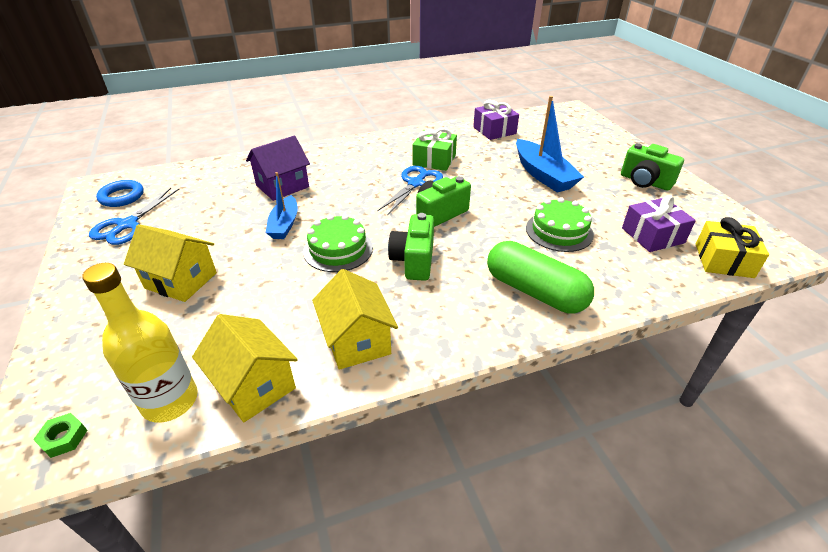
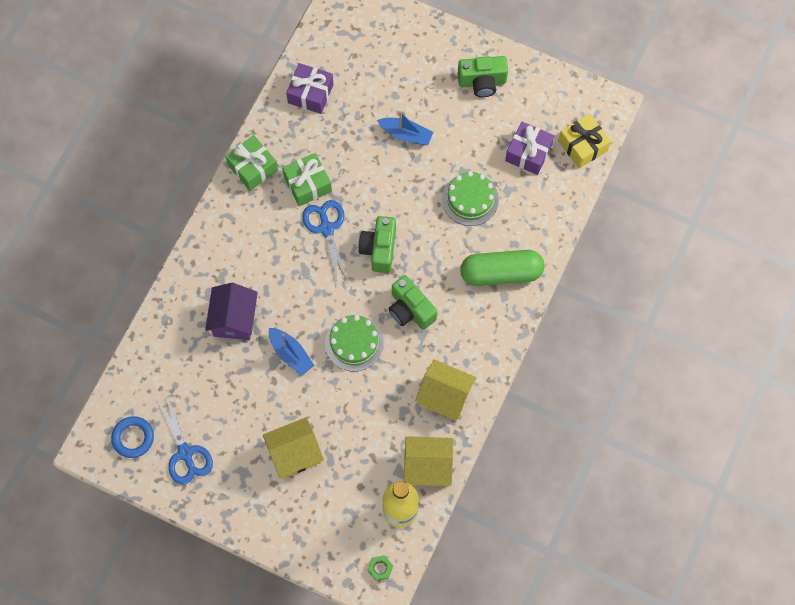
camera: 45 degrees left, 30 degrees up
blue boat [516,96,584,193] -> blue boat [377,111,433,145], size x0.63
none -> green gift [225,135,278,191]

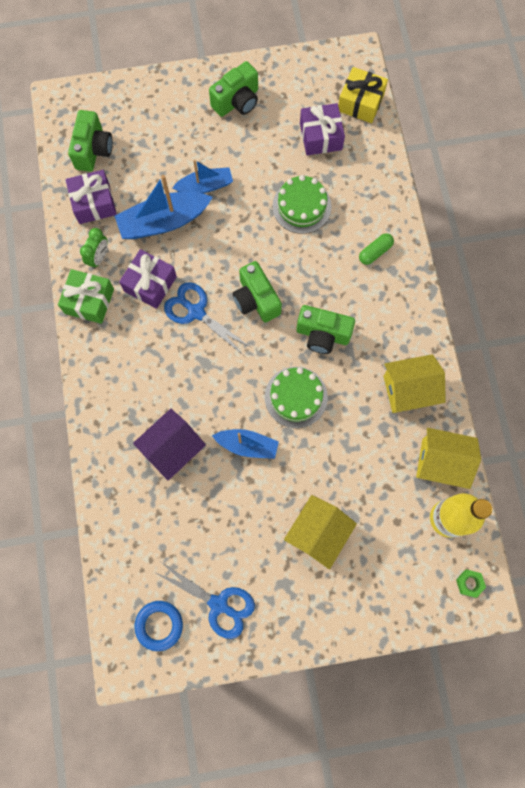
camera: 35 degrees left, 5 degrees up
purple house [205,283,258,340] -> purple house turned 75 degrees clockwise [133,409,206,480]
green gift [282,153,332,206] -> purple gift [119,249,177,309]
yellow house [404,436,453,486] -> yellow house turned 45 degrees clockwise [416,428,481,489]
green capsule [460,250,544,286] -> green capsule [359,233,394,265], size x0.47
none -> green camera [68,110,113,172]
none -> green clock [80,228,108,269]
none -> blue boat [115,175,213,239]

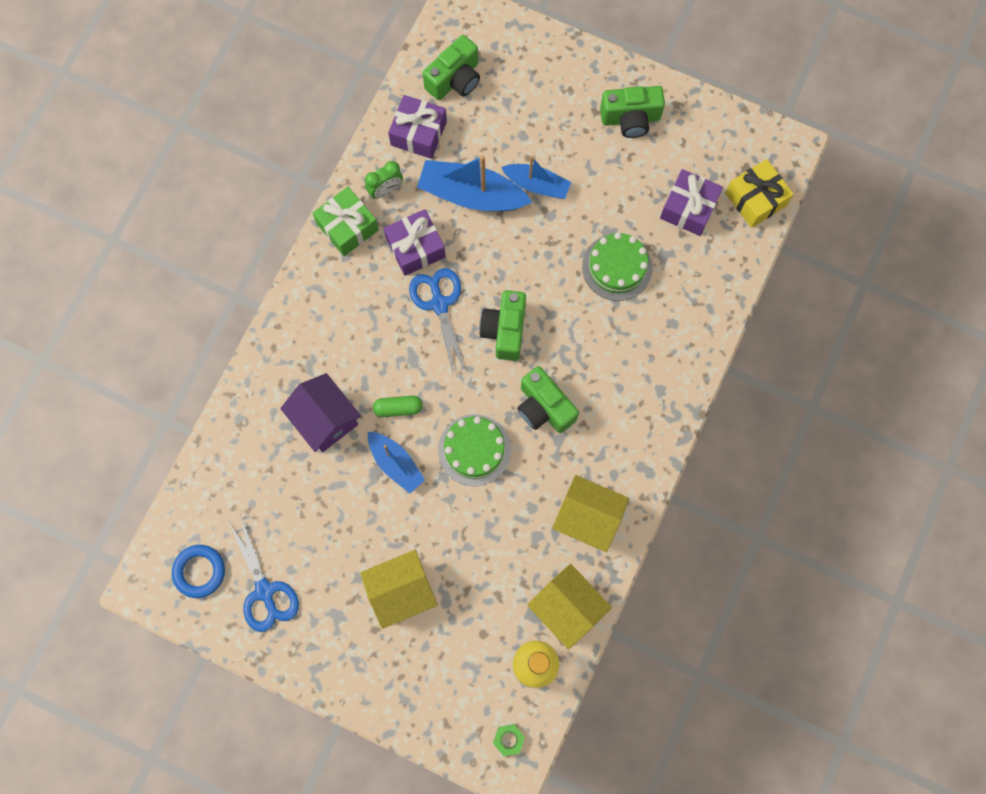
camera: 35 degrees right, 0 degrees up
purple house [133,409,206,480] -> purple house turned 60 degrees clockwise [280,373,361,452]
green capsule [359,233,394,265] -> green capsule moved to [373,396,423,417]

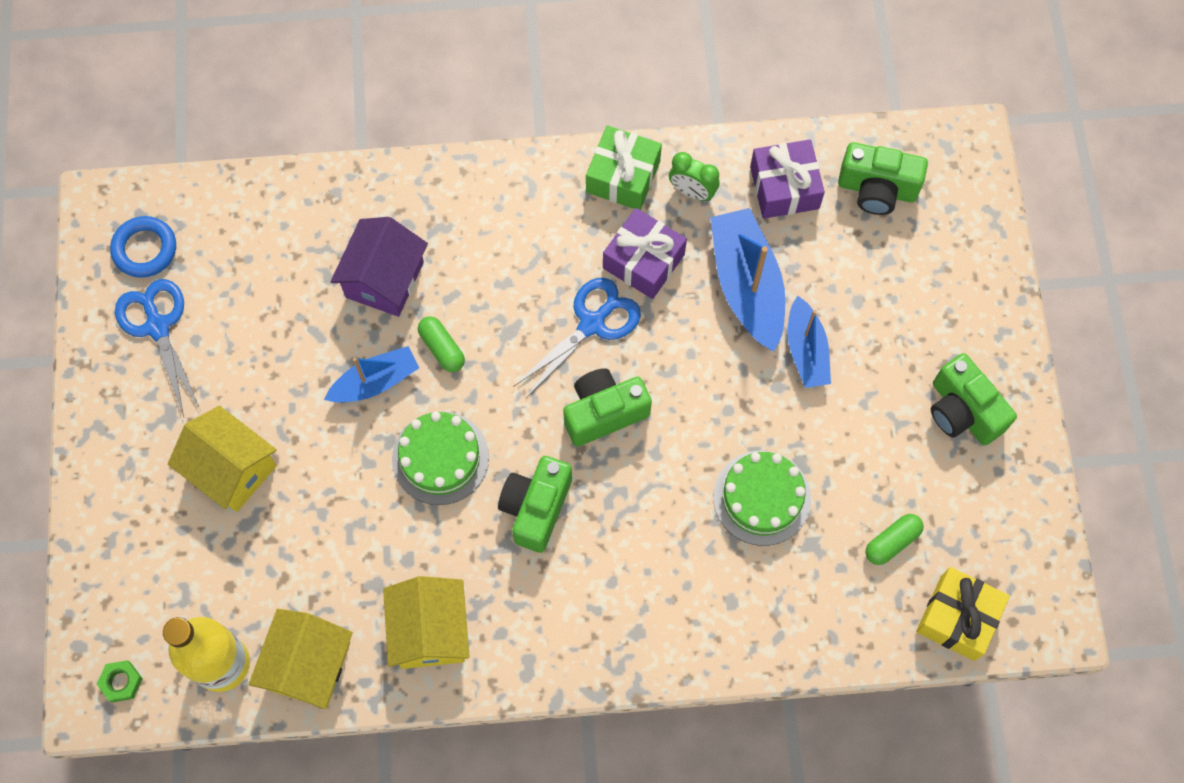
camera: 60 degrees right, 5 degrees down
blue scissors [228,514,299,632] -> blue scissors turned 120 degrees clockwise [115,279,201,417]
blue boat [368,432,425,493] -> blue boat turned 135 degrees counterclockwise [324,346,419,403]
purple gift [660,169,723,236] -> green capsule [866,514,923,565]

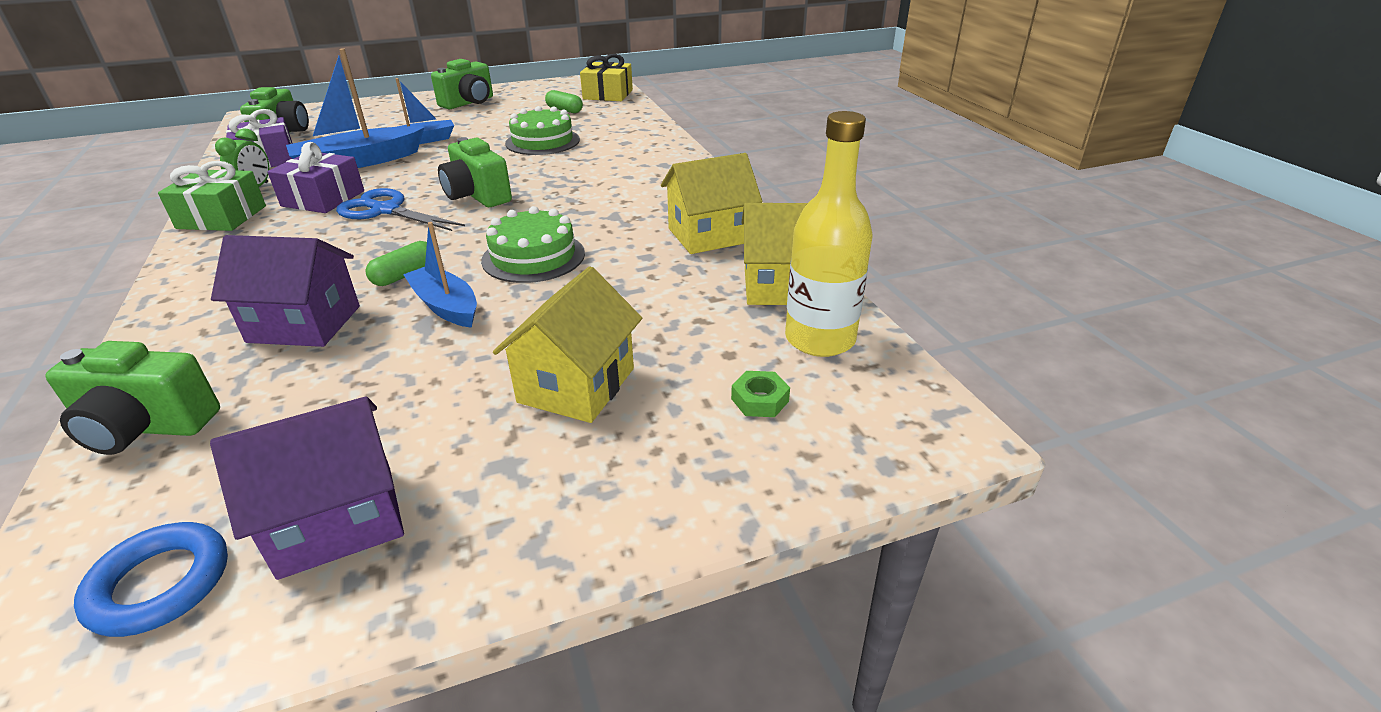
camera: 105 degrees left, 35 degrees down
green nut [97,660,143,703] -> green nut moved to [731,371,790,417]
blue scissors [115,279,201,417] -> purple house [210,397,404,580]
green camera [498,456,572,553] -> green camera moved to [45,341,220,455]

